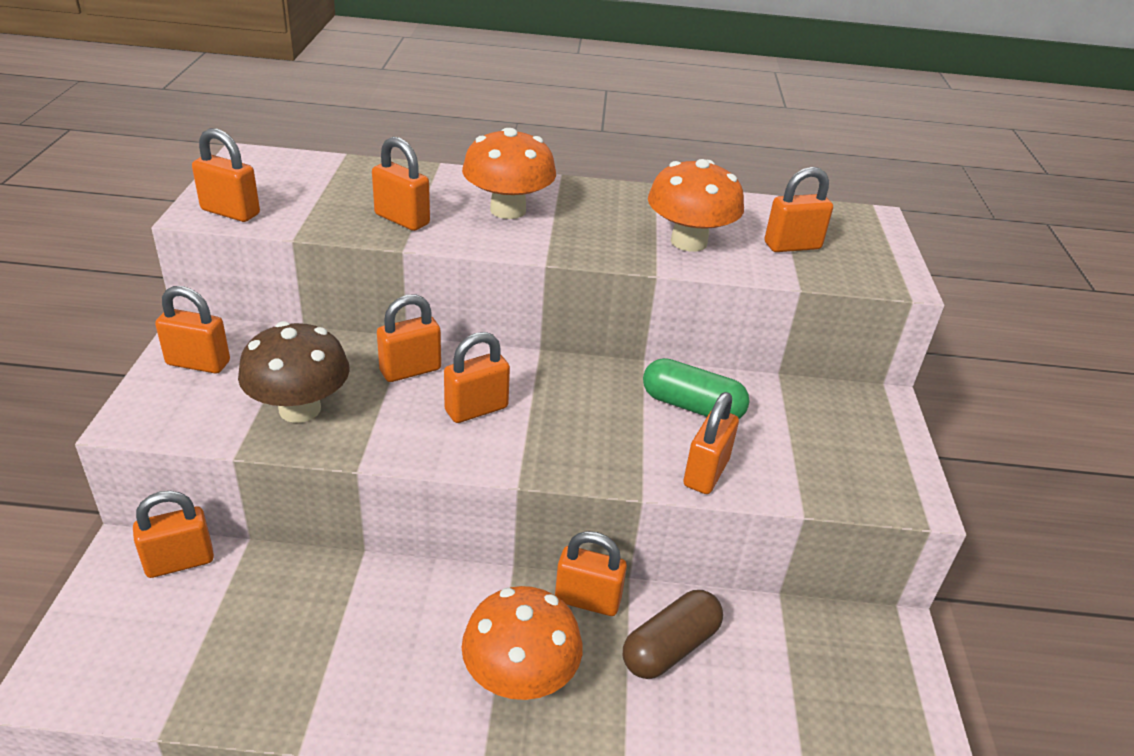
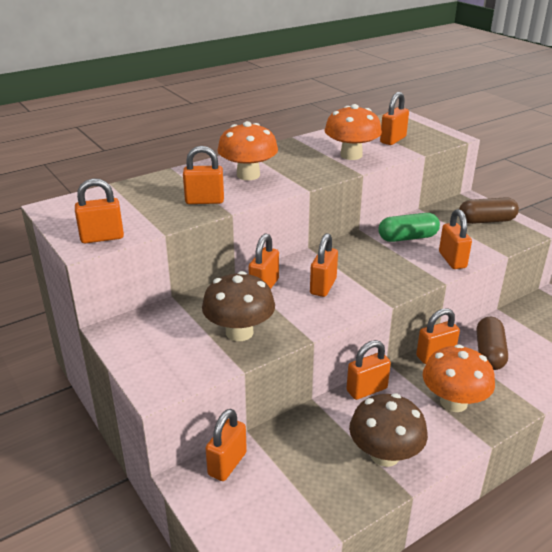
camera: 35 degrees left, 5 degrees down
orange padlock [155,286,230,373] -> orange padlock moved to [346,340,391,400]
none -> brown mushroom [349,393,428,467]
none -> brown capsule [459,197,519,224]

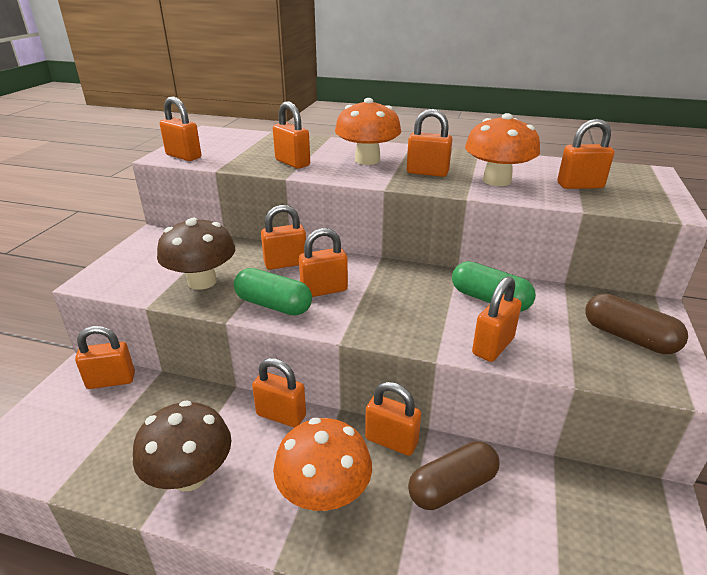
camera: 50 degrees right, 0 degrees up
none -> green capsule [234,268,312,316]
none -> orange padlock [407,109,452,177]

